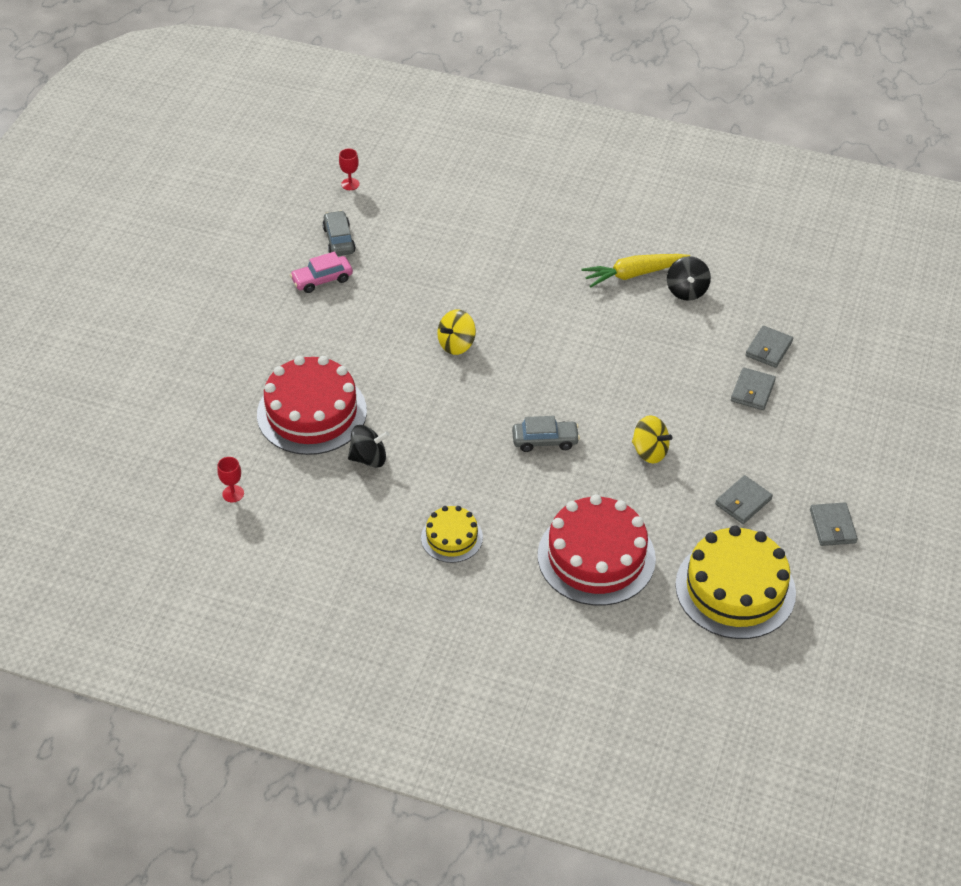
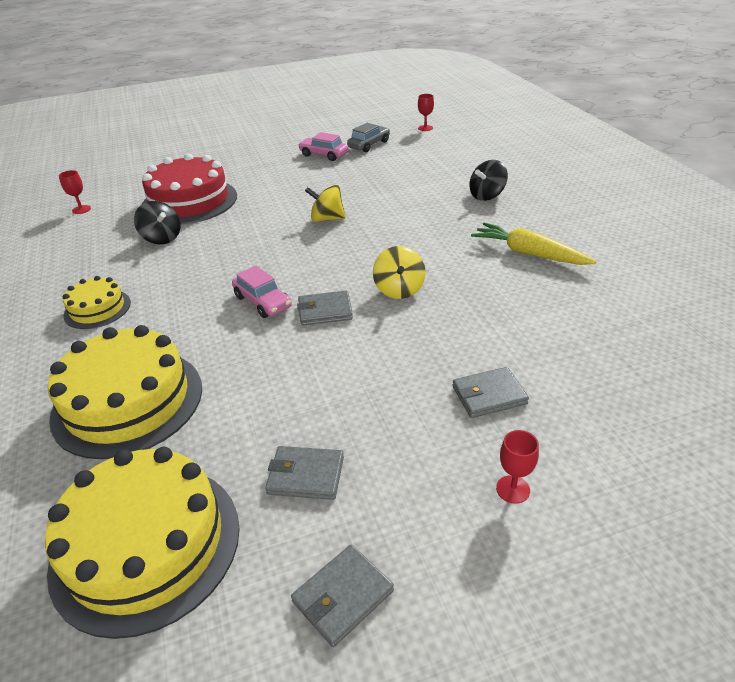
camera: 55 degrees right, 10 degrees down
grey car [512,416,580,452] -> pink car [232,266,292,318]
red cake [538,494,656,606] -> yellow cake [48,325,202,459]
yellow spinning top [632,415,672,463] -> yellow spinning top moved to [373,246,426,299]
black spinning top [667,256,711,301] -> black spinning top moved to [469,160,508,201]
grey wallet [745,326,793,368] -> grey wallet moved to [297,291,353,326]
none -> red goblet [496,430,539,504]

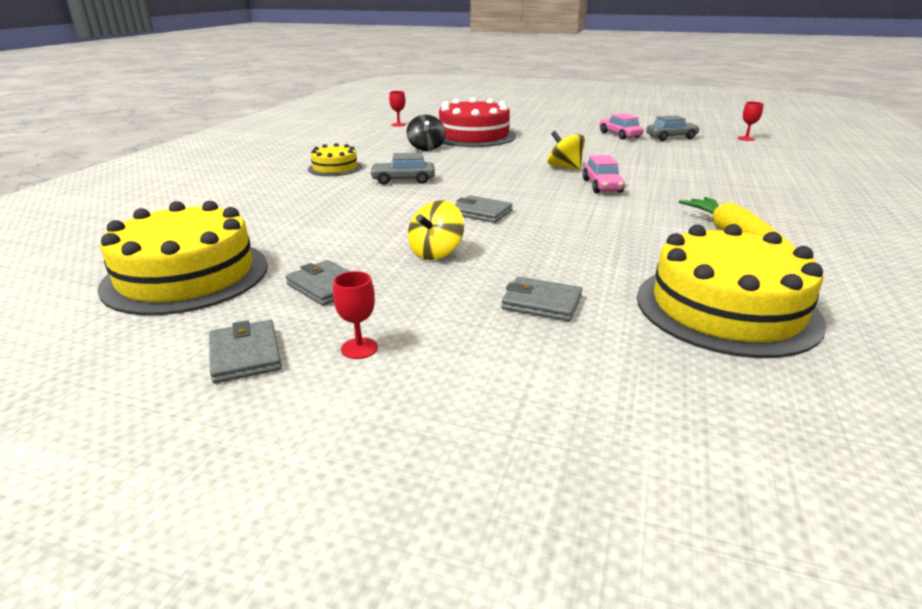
camera: 35 degrees right, 10 degrees down
yellow cake [48,325,202,459] -> yellow cake moved to [637,224,827,358]
pink car [232,266,292,318] -> pink car moved to [583,155,625,193]
grey wallet [291,544,394,647] -> grey wallet turned 75 degrees clockwise [209,320,282,383]
yellow spinning top [373,246,426,299] -> yellow spinning top moved to [408,200,464,260]
black spinning top [469,160,508,201] -> none
red goblet [496,430,539,504] -> red goblet moved to [333,271,378,359]
none -> grey car [370,153,435,185]

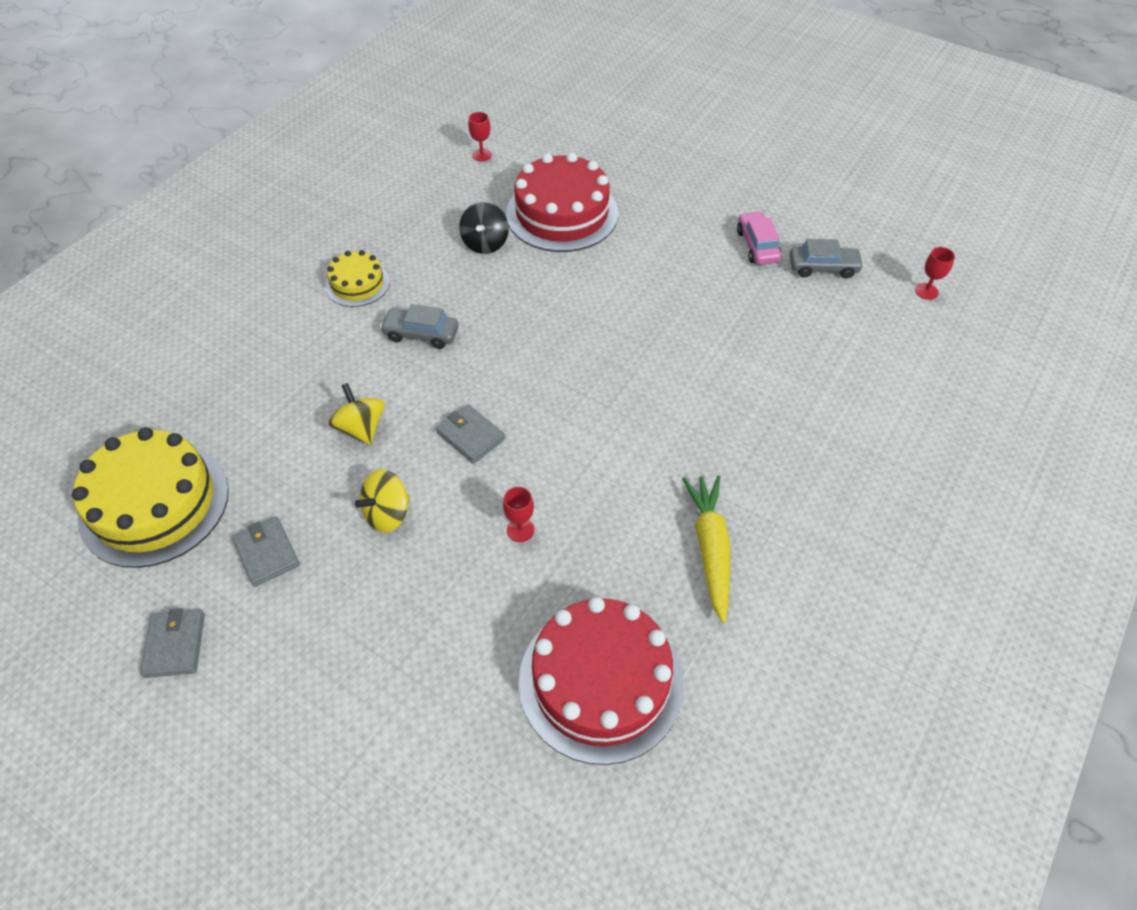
camera: 15 degrees right, 25 degrees up
red goblet [333,271,378,359] -> red goblet moved to [503,487,534,542]
grey wallet [501,277,582,321] -> none
yellow spinning top [547,131,585,170] -> yellow spinning top moved to [329,383,385,445]
pink car [583,155,625,193] -> none
yellow cake [637,224,827,358] -> red cake [519,597,683,765]

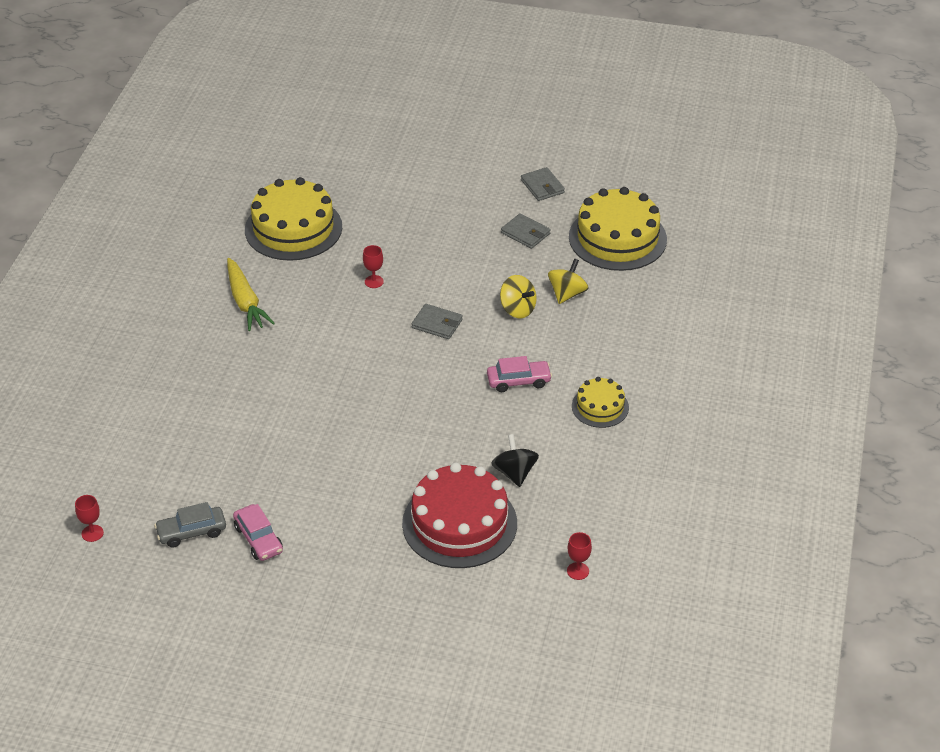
camera: 160 degrees right, 10 degrees down
yellow spinning top [355,469,410,533] -> yellow spinning top moved to [548,259,589,304]
grey car [380,304,459,349] -> pink car [487,356,552,392]
red cake [519,597,683,765] -> yellow cake [245,177,342,261]

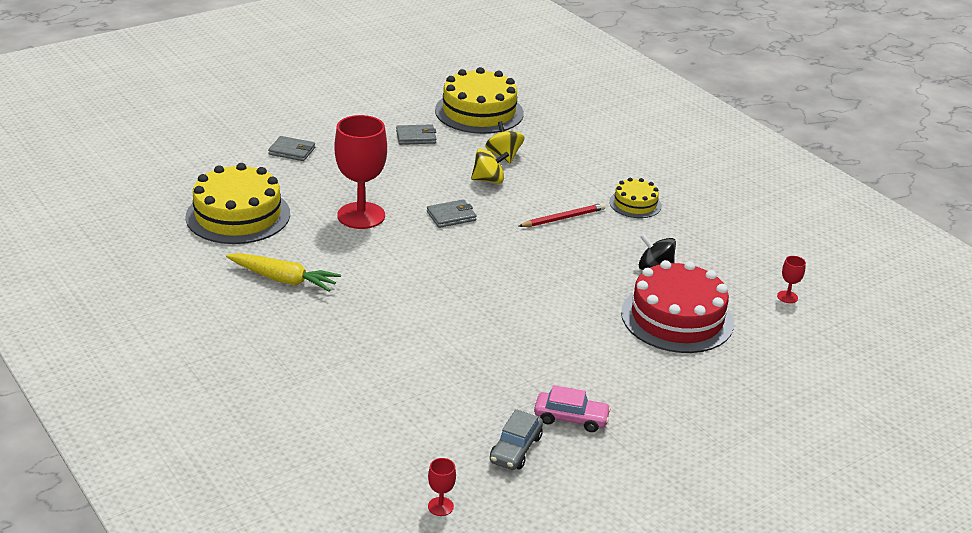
camera: 50 degrees left, 10 degrees down
red goblet [363,245,384,288] -> red goblet [335,115,387,229], size x2.48
pink car [487,356,552,392] -> red pencil [518,203,605,227]
grey wallet [521,167,565,201] -> grey wallet moved to [268,136,315,161]

